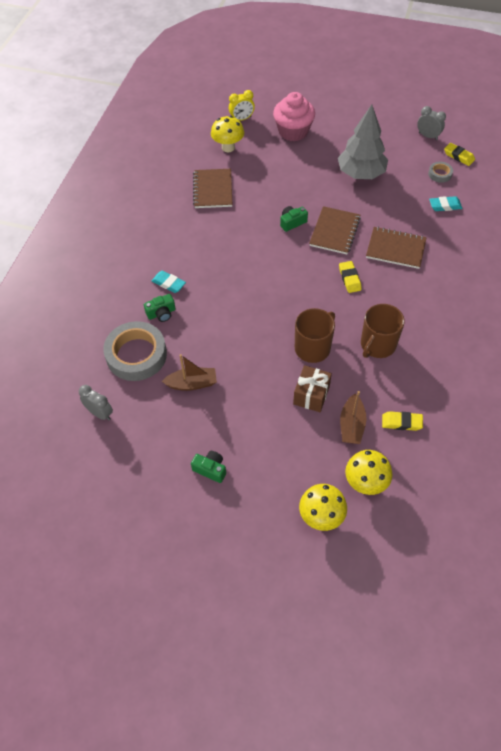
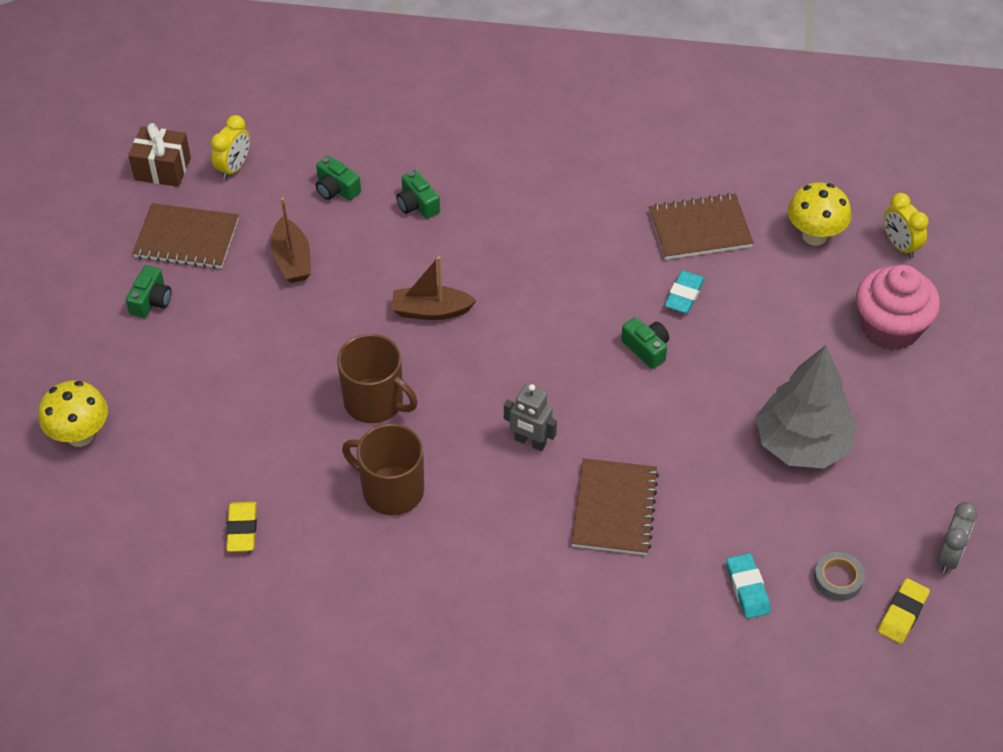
camera: 80 degrees right, 5 degrees down
grey clock [79,385,113,420] -> yellow clock [211,115,250,180]
grey tape [103,321,167,381] -> green camera [316,156,361,201]
turquoise eraser [152,271,186,293] -> turquoise eraser moved to [664,270,705,313]
brown gift [293,365,332,412] -> brown gift moved to [128,123,191,187]
brown notebook [309,206,361,254] -> brown notebook moved to [132,203,239,269]
yellow eraser [339,261,362,293] -> grey robot [504,384,557,451]
brown boat [340,391,366,444] -> brown boat moved to [392,256,477,320]
yellow mushroom [345,450,392,495] -> none

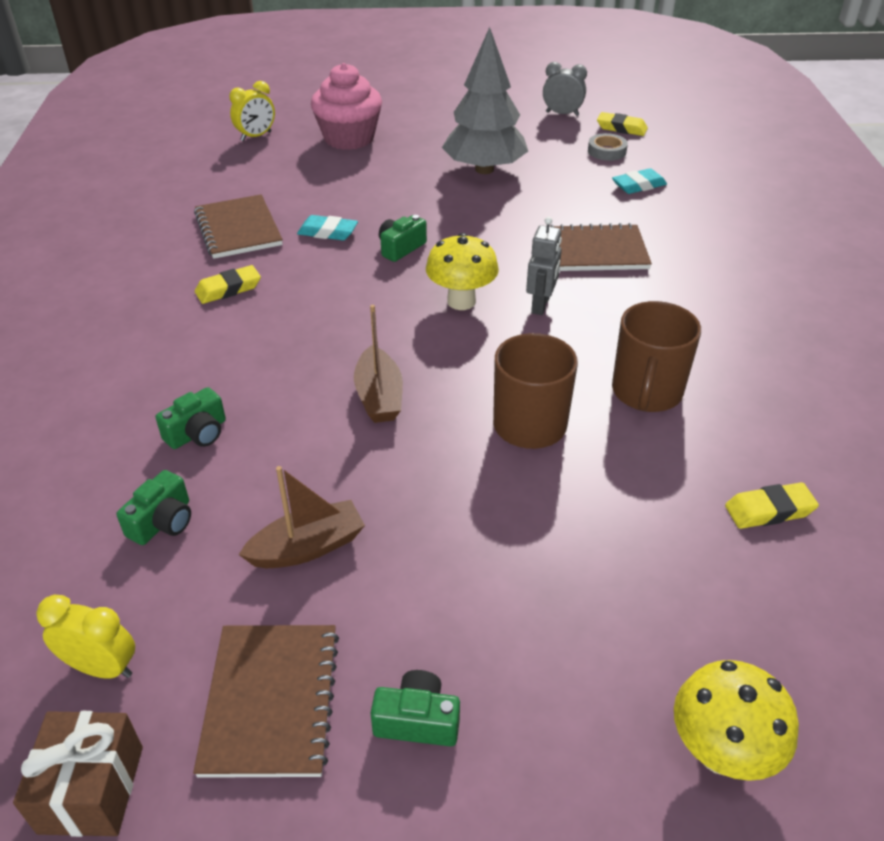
camera: 100 degrees left, 10 degrees down
yellow mushroom [788,182,851,246] -> yellow mushroom moved to [426,233,499,310]
none -> yellow eraser [195,265,261,304]

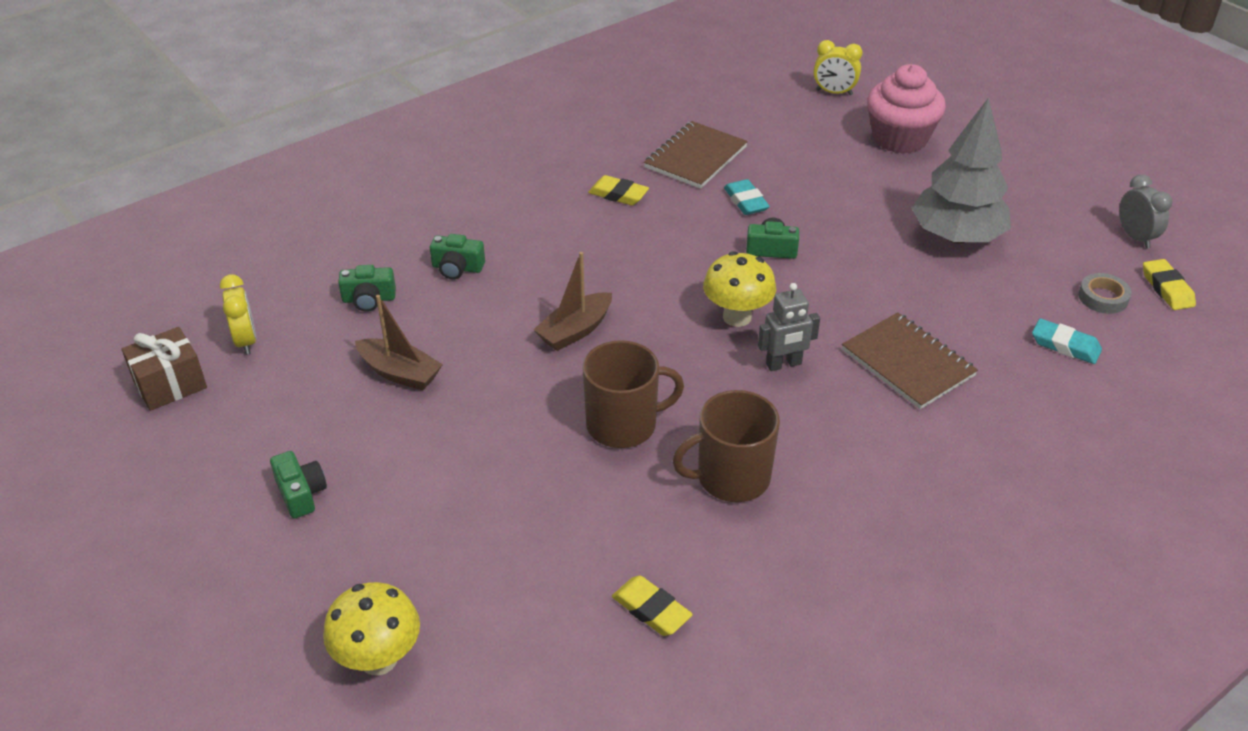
camera: 55 degrees right, 0 degrees up
brown notebook [193,625,339,778] -> none

